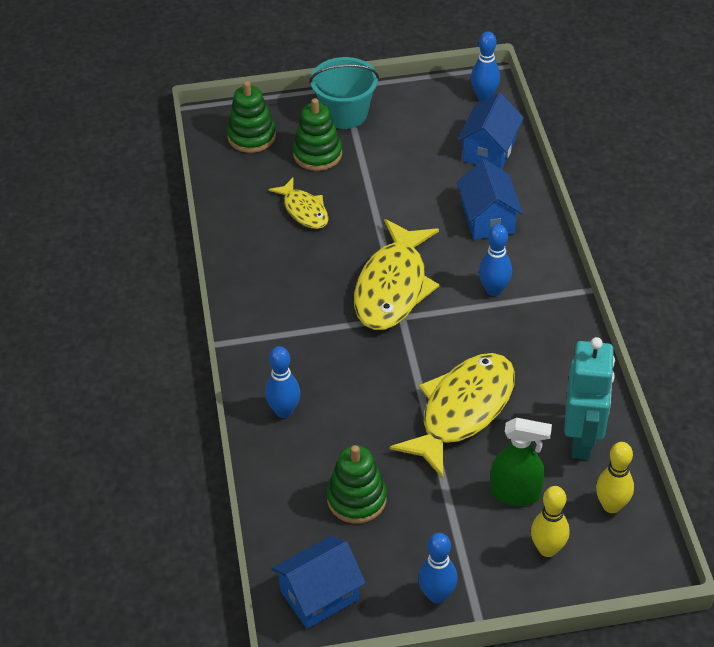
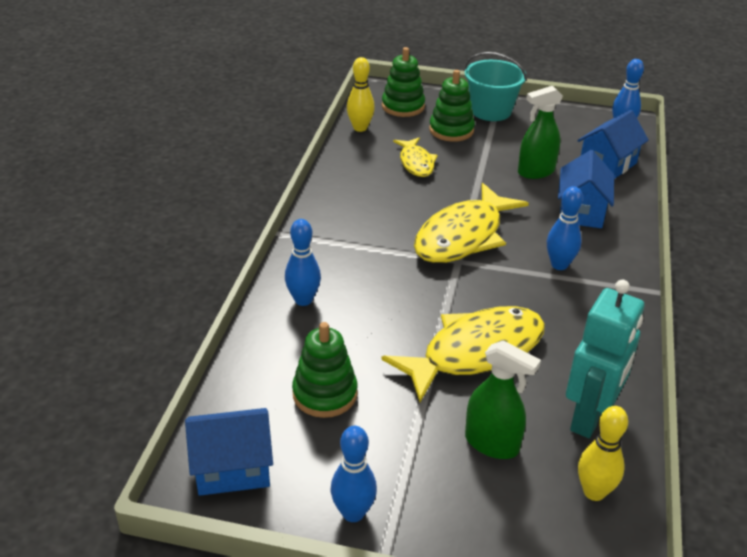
camera: 20 degrees right, 10 degrees down
yellow bowling pin [531,486,569,557] -> yellow bowling pin moved to [347,57,375,132]
none -> green spray bottle [518,86,563,179]

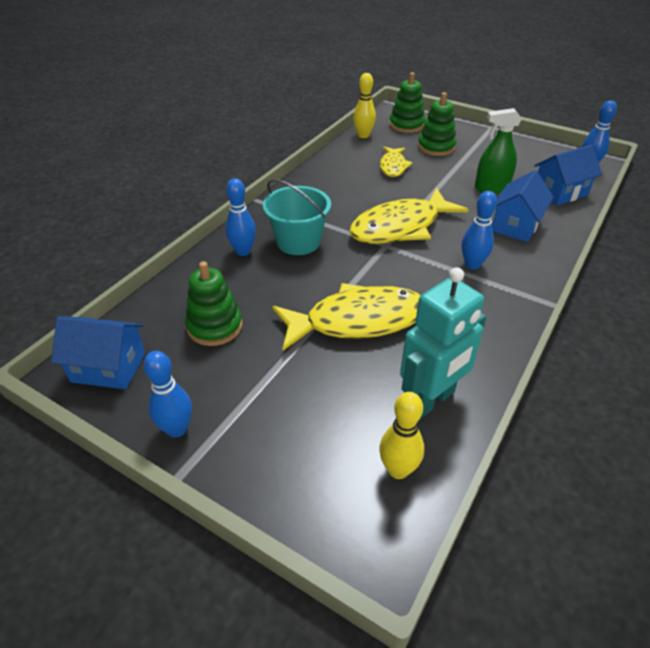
camera: 20 degrees right, 5 degrees up
turquoise bucket [464,52,527,121] -> turquoise bucket moved to [263,179,331,255]
green spray bottle [465,340,541,459] -> none

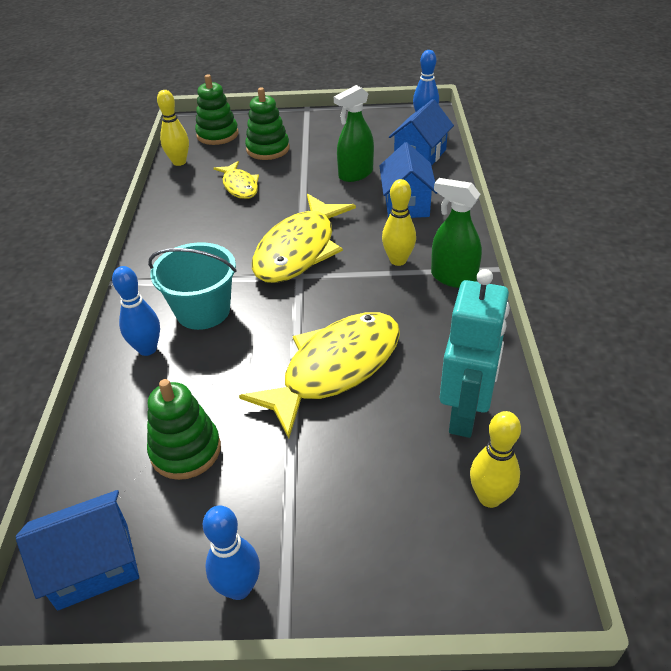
camera: 30 degrees left, 0 degrees up
blue bowling pin [462,191,497,270] -> yellow bowling pin [382,179,416,266]
none -> green spray bottle [431,178,482,288]

